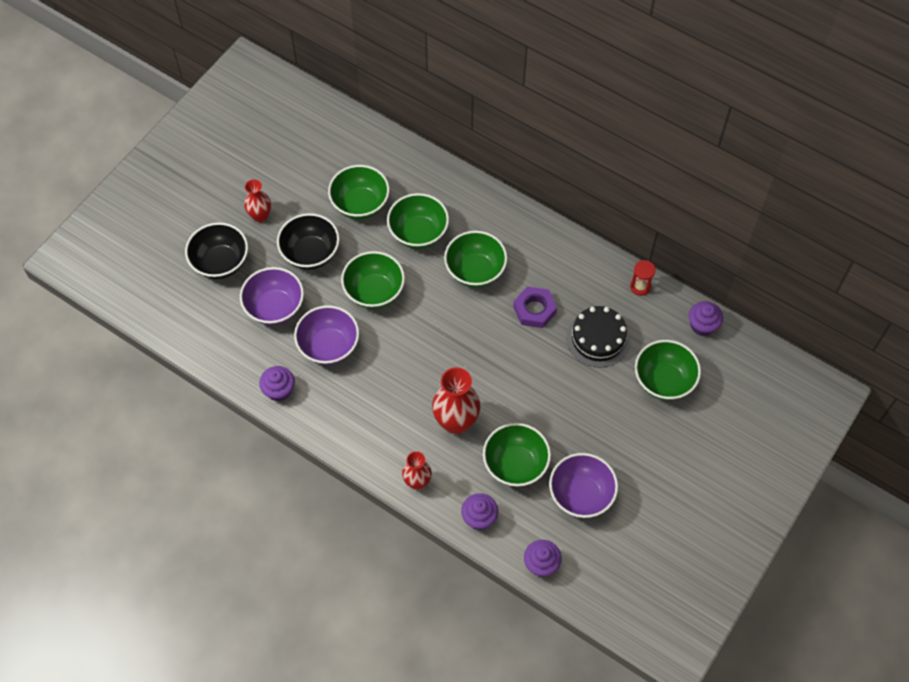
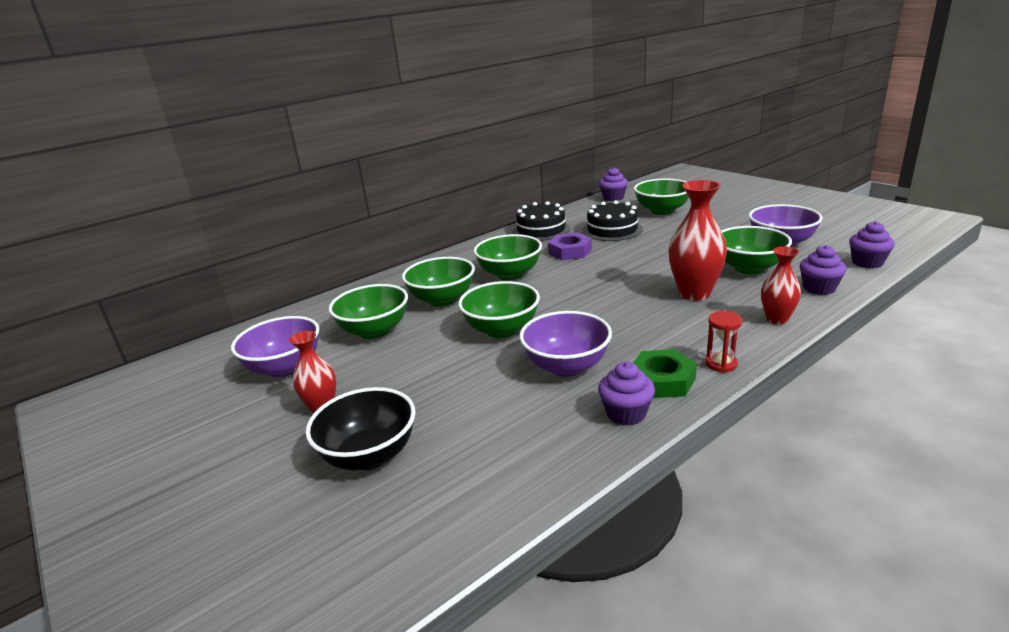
camera: 70 degrees left, 35 degrees down
purple bowl [240,267,304,325] -> purple bowl moved to [231,316,319,378]
black bowl [277,213,340,270] -> none
red hourglass [630,260,656,296] -> red hourglass moved to [705,311,742,373]
none -> black cake [513,201,570,241]
none -> green nut [633,349,697,398]

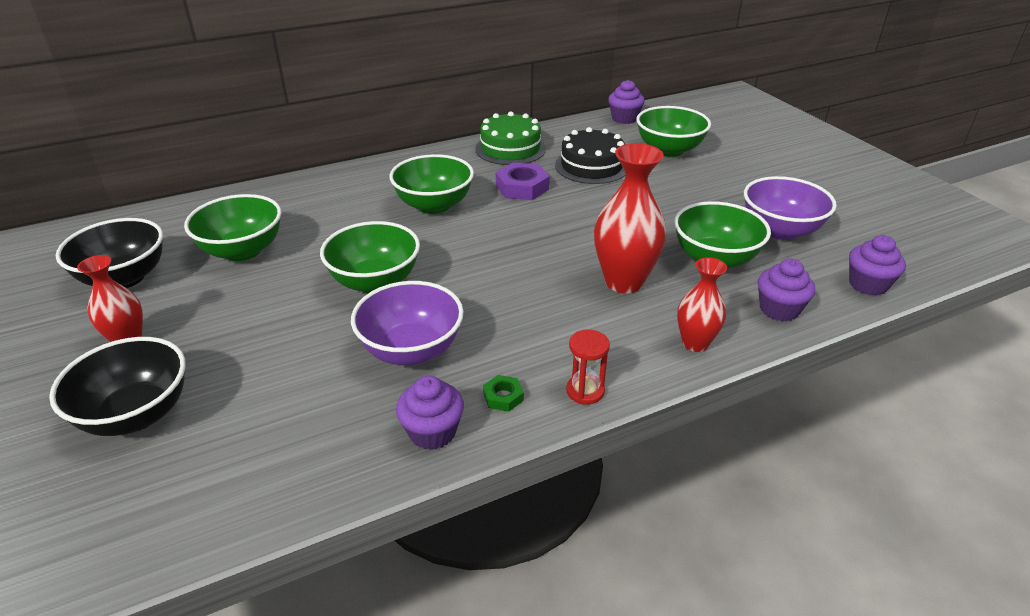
camera: 10 degrees right, 10 degrees up
purple bowl [231,316,319,378] -> black bowl [56,218,163,288]
green bowl [402,257,475,307] -> none
black cake [513,201,570,241] -> green cake [475,112,546,165]
green nut [633,349,697,398] -> green nut [483,375,524,412], size x0.52

